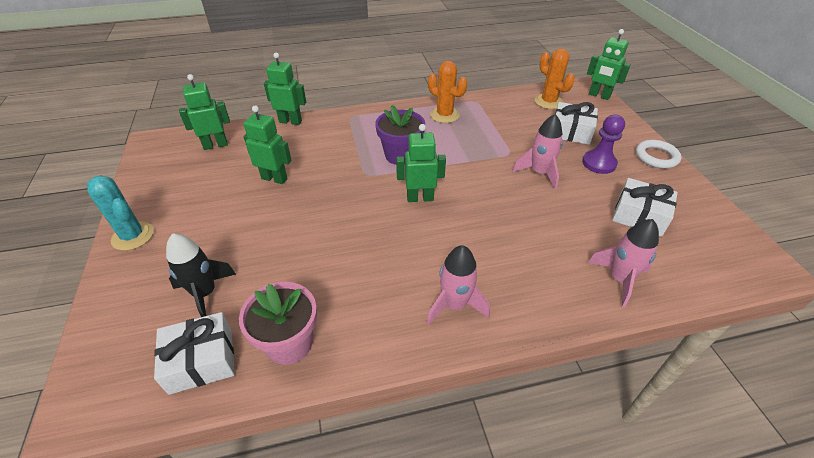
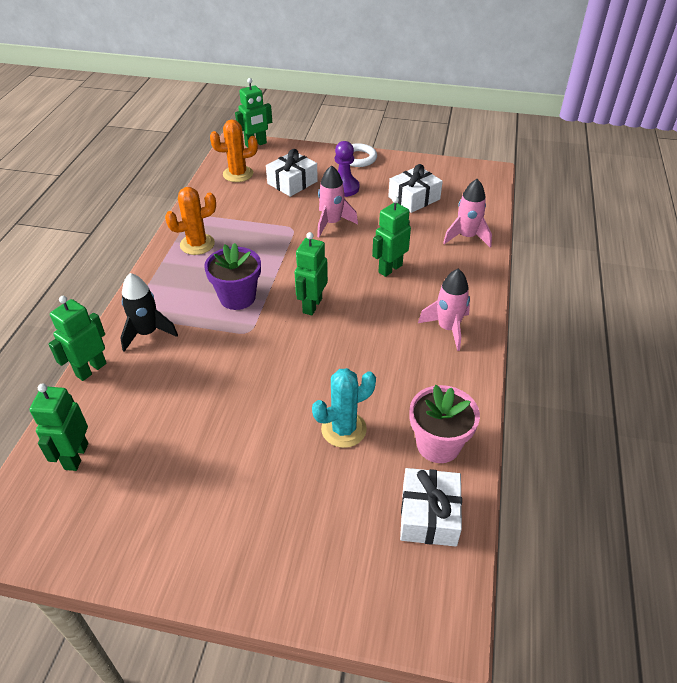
camera: 65 degrees left, 0 degrees up
turquoise cactus [87,175,154,251] -> turquoise cactus moved to [312,368,376,448]
black rocket [166,233,236,317] -> black rocket moved to [120,273,178,352]
green robot [243,106,292,184] -> green robot moved to [372,196,411,277]

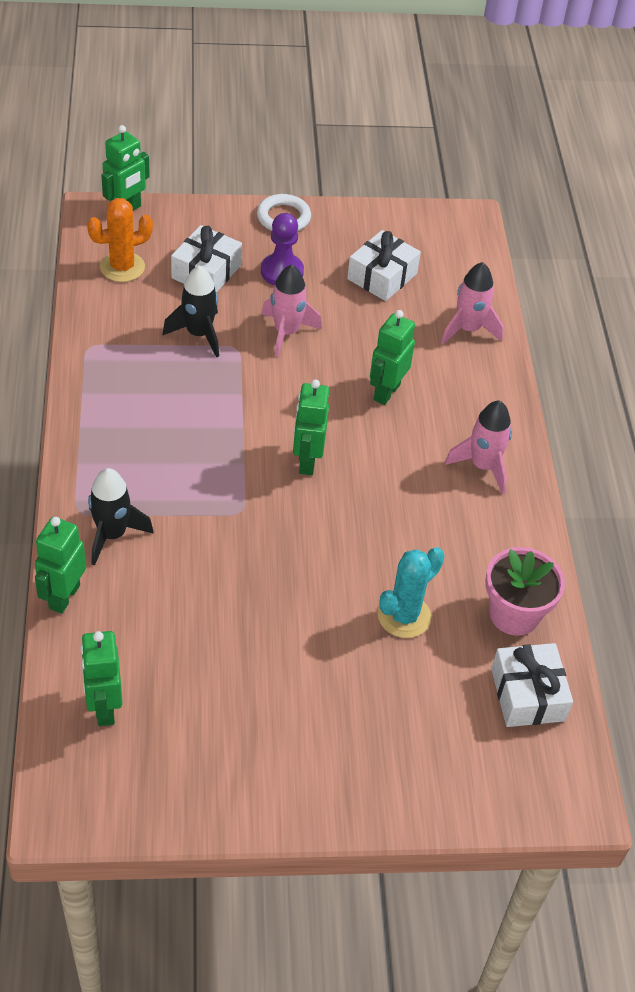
camera: 20 degrees left, 5 degrees up
orange cactus [165,187,216,255] -> none
purple flower pot [204,243,261,310] -> none
none -> black rocket [163,265,219,358]

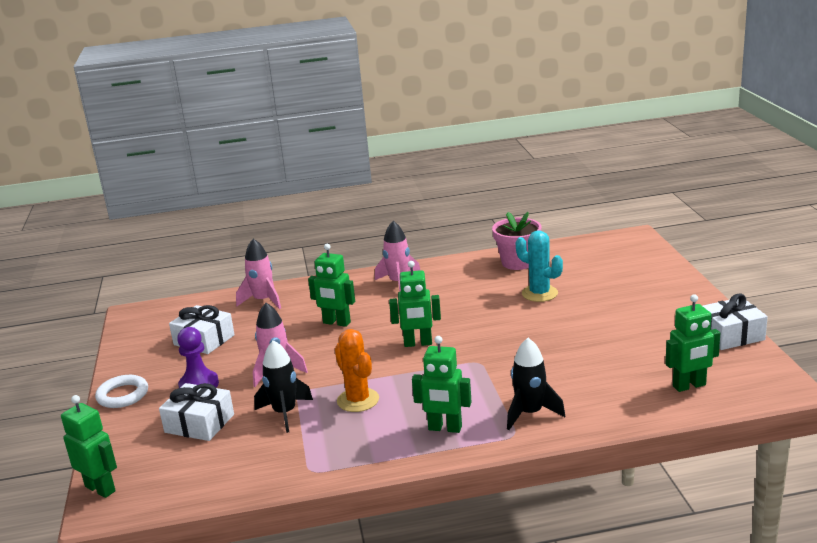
camera: 90 degrees left, 25 degrees down
green robot [35,517,86,614] -> green robot moved to [412,336,472,433]
orange cactus [87,198,153,282] -> orange cactus moved to [335,329,379,412]
white gift [491,643,573,727] -> white gift moved to [703,293,768,350]

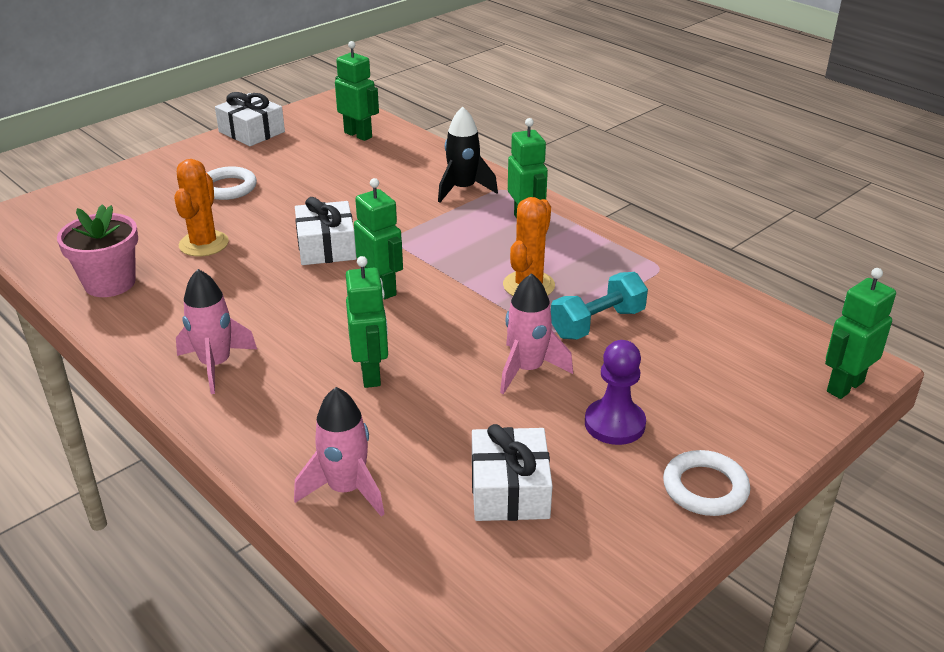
camera: 125 degrees left, 10 degrees up
green robot [61,395,117,498] -> green robot turned 45 degrees clockwise [825,268,896,399]
white gift [159,383,234,441] -> white gift moved to [295,197,356,265]
black rocket [254,340,313,433] -> turquoise dumbbell [551,272,648,339]
turquoise cactus [516,230,563,302] -> orange cactus [174,159,229,256]
none -> white ring [207,166,257,200]

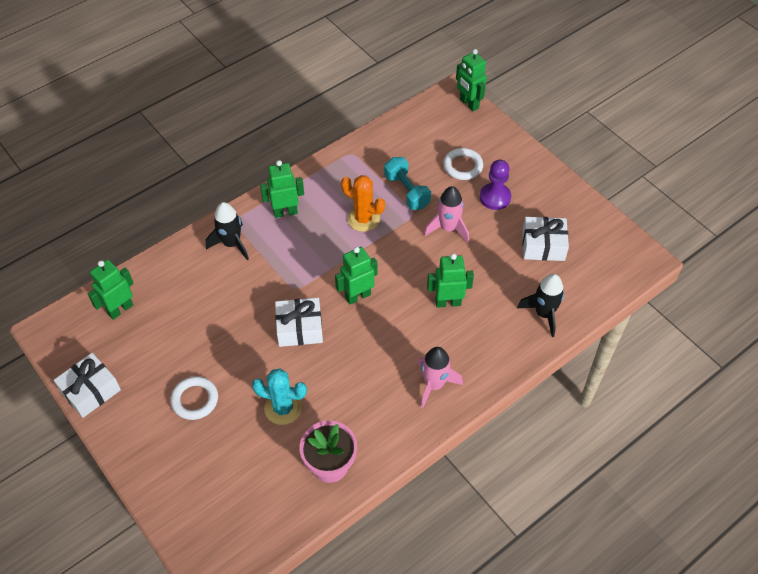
camera: 85 degrees left, 20 degrees up
orange cactus [174,159,229,256] -> turquoise cactus [252,368,307,425]
pink rocket [294,387,385,517] -> black rocket [517,274,564,337]
white ring [663,450,750,516] -> white ring moved to [443,148,483,180]

